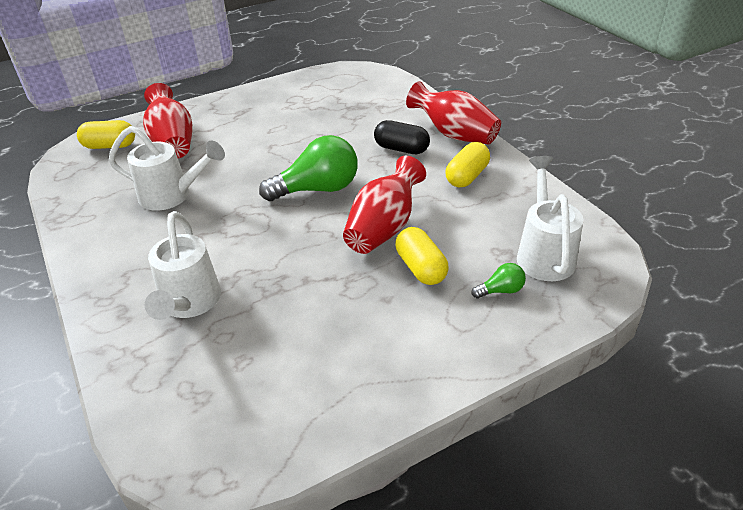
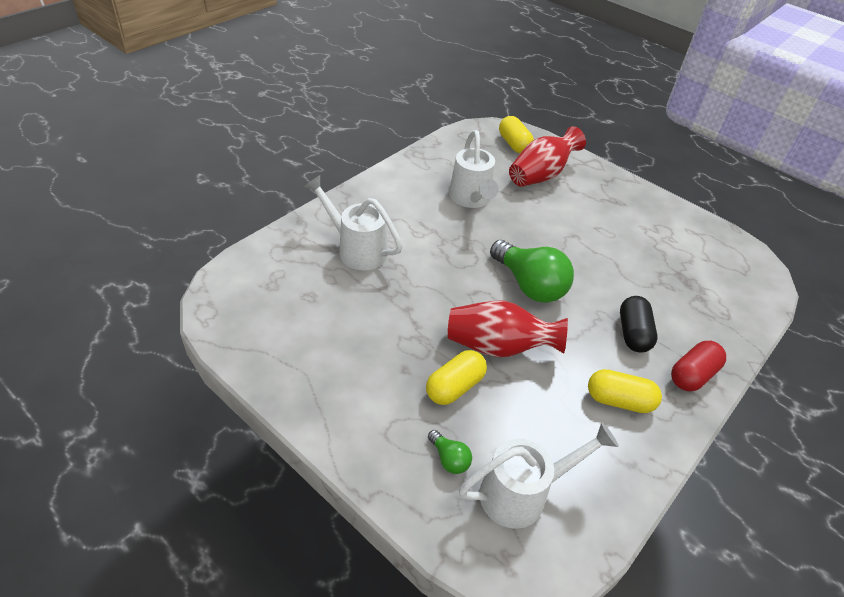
camera: 65 degrees right, 5 degrees up
white watering can [145,211,221,320] -> white watering can turned 60 degrees clockwise [304,175,402,270]
red vase [406,81,501,144] -> red capsule [671,341,726,391]

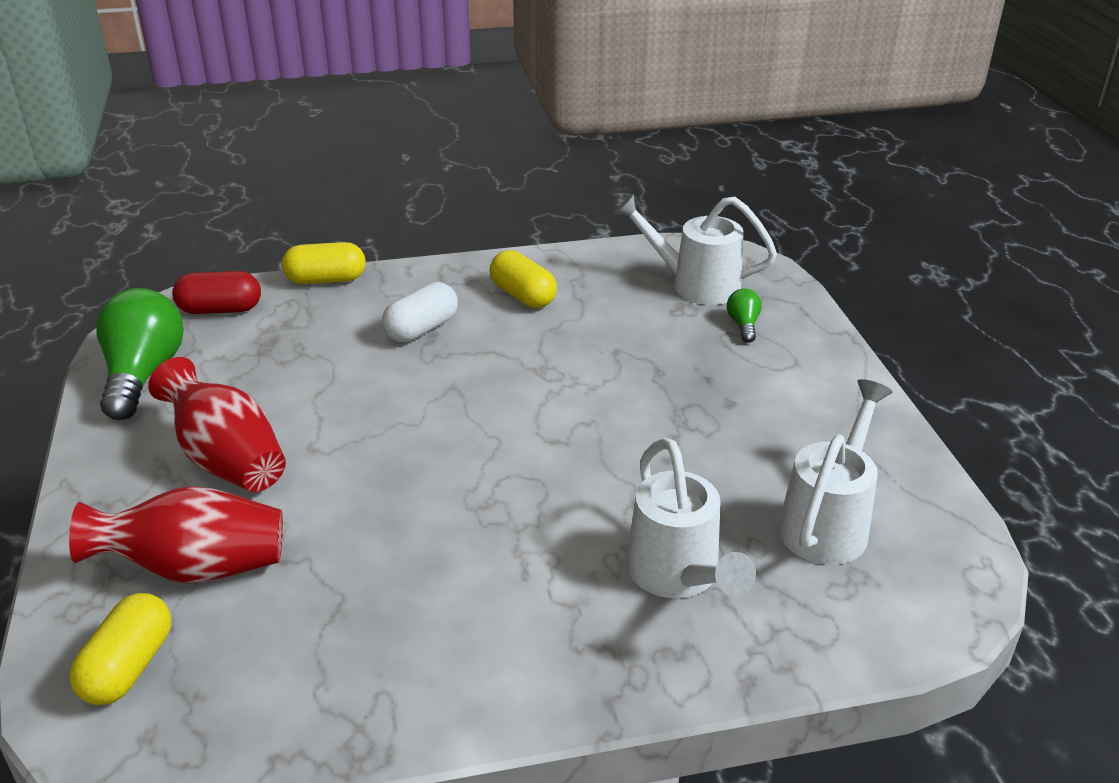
camera: 140 degrees left, 10 degrees down
yellow capsule [426,350,487,405] -> yellow capsule moved to [282,242,366,284]
red vase [448,301,568,357] -> red vase moved to [148,357,286,492]
white watering can [449,130,499,208] -> white watering can moved to [778,379,893,565]
green light bulb [490,240,574,303] -> green light bulb moved to [96,288,184,420]
black capsule [620,296,657,353] -> white capsule [382,282,458,342]
red capsule [671,341,726,391] -> red capsule moved to [172,271,261,314]

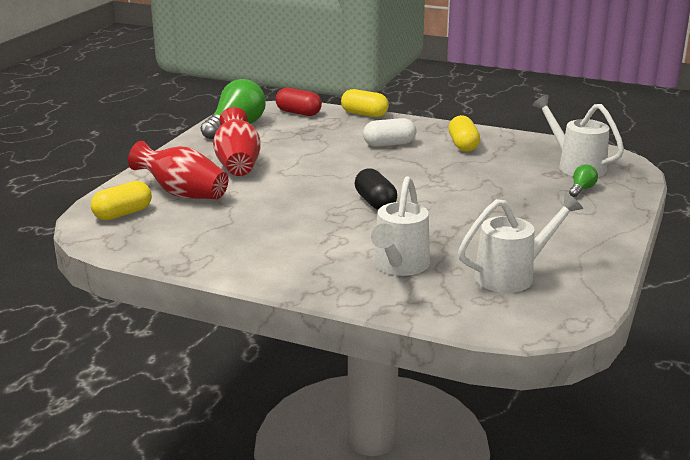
camera: 35 degrees right, 10 degrees down
none -> black capsule [355,168,397,210]

